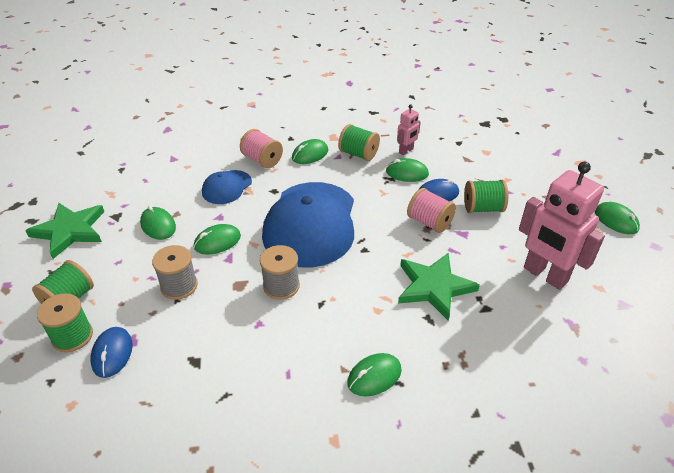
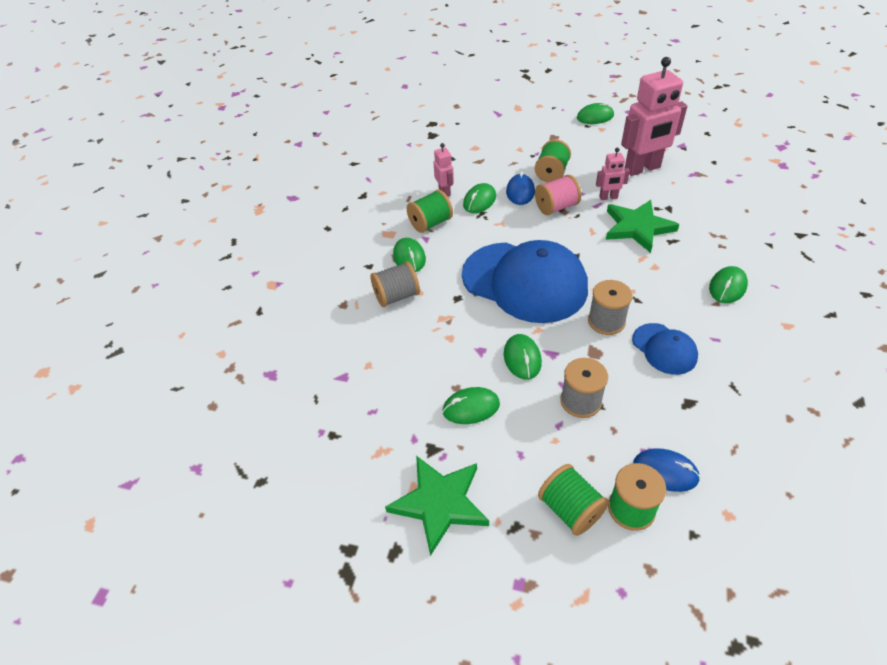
camera: 65 degrees left, 5 degrees up
blue cap [202,170,252,204] -> blue cap moved to [632,323,698,375]
pink spool [240,129,283,168] -> grey spool [370,261,420,307]
green mouse [347,353,402,396] -> green mouse turned 45 degrees clockwise [709,266,748,303]
none -> pink robot [596,148,630,200]

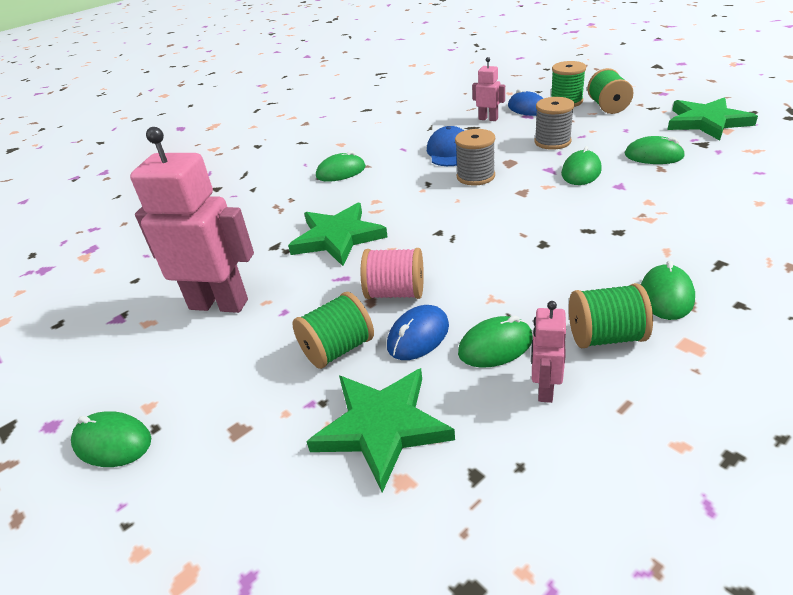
camera: 145 degrees left, 10 degrees down
grey spool [370,261,420,307] -> none
blue cap [462,240,588,323] -> none
pink robot [596,148,630,200] -> pink robot moved to [472,57,505,121]
none -> green star [306,368,455,493]

